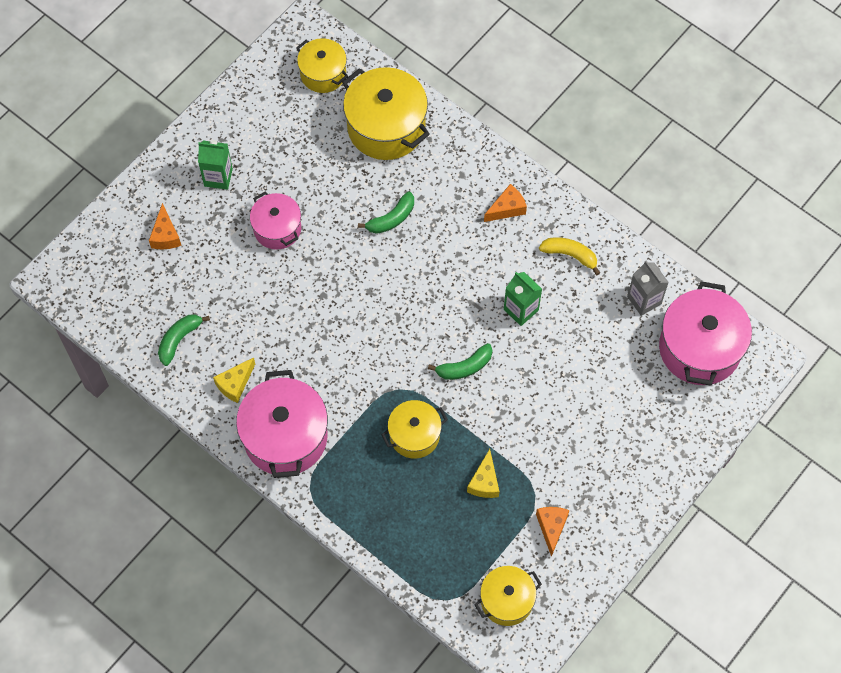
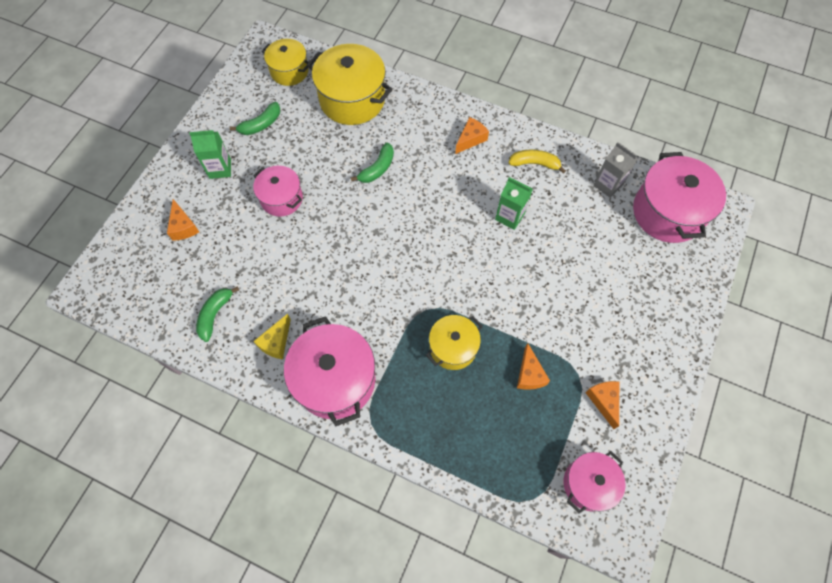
camera: 15 degrees left, 0 degrees up
green banana [428,343,493,380] -> green banana moved to [230,102,280,135]
yellow cheese [467,449,500,498] -> orange cheese [517,343,550,390]
yellow pot [474,566,542,626] -> pink pot [564,451,625,513]

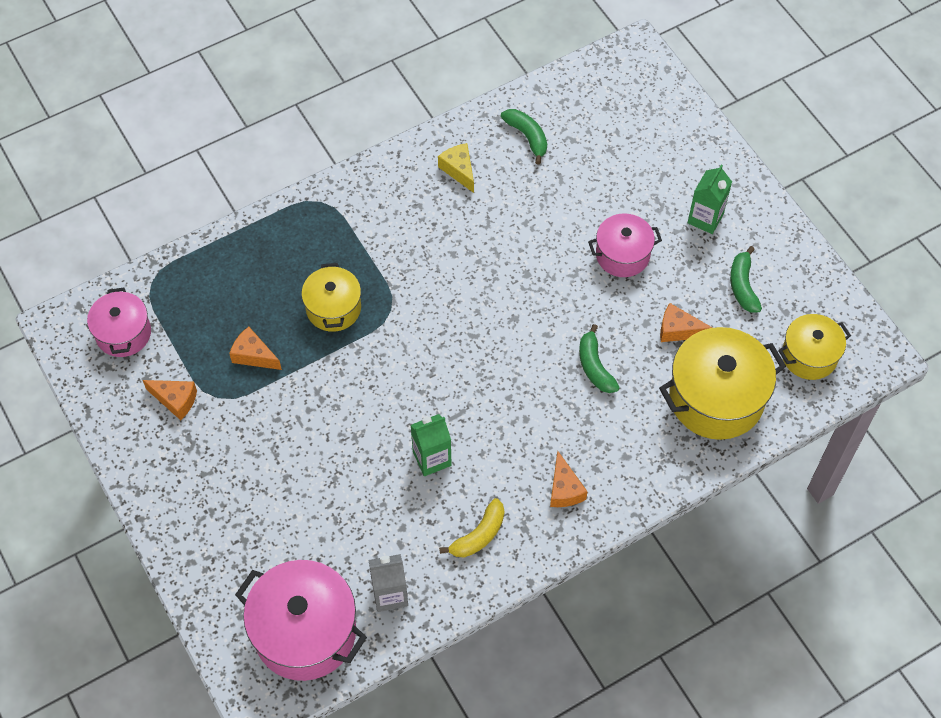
camera: 125 degrees right, 5 degrees down
orange cheese [167,199,199,241] -> orange cheese moved to [660,303,713,342]
pink pot [284,316,375,426] -> none

